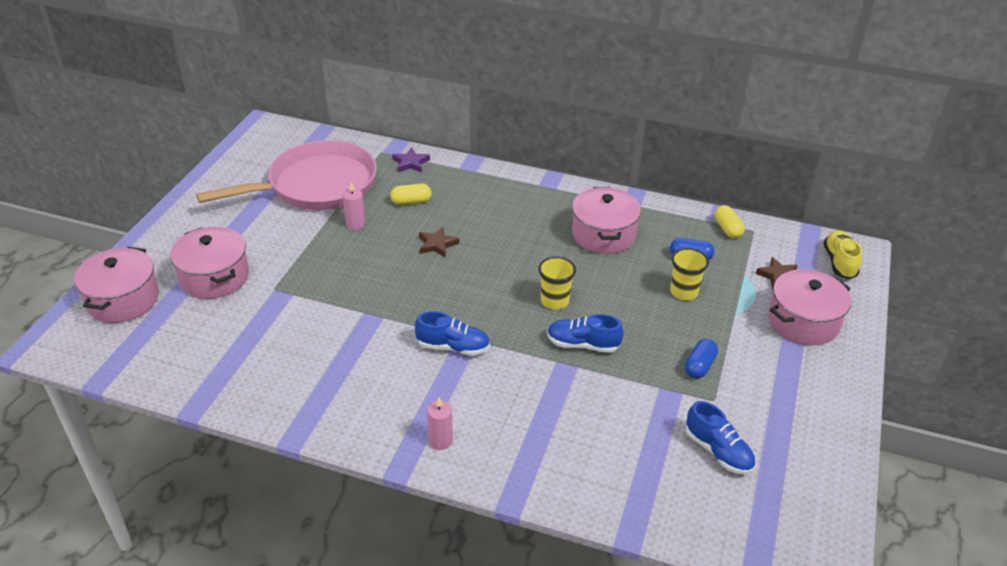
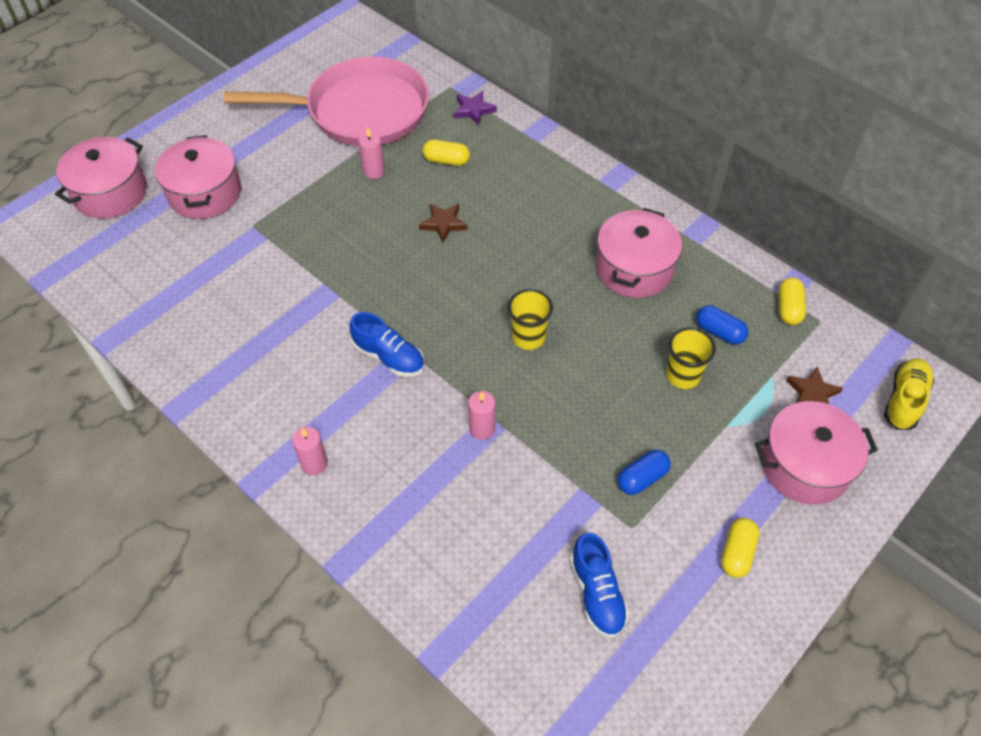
camera: 25 degrees right, 15 degrees up
blue shoe [547,314,624,353] -> none
none -> pink candle [468,391,495,440]
none -> yellow capsule [721,518,759,578]

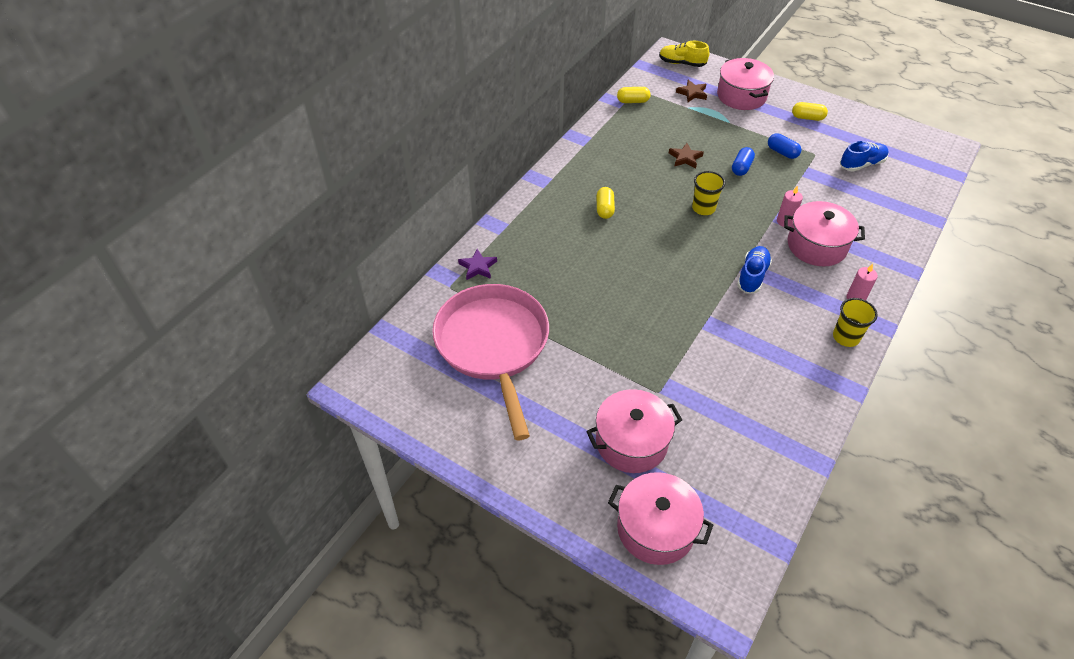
camera: 100 degrees left, 5 degrees down
pink candle [358,127,385,179] -> none
brown star [419,204,468,242] -> brown star moved to [669,143,704,169]
yellow capsule [423,140,470,166] -> yellow capsule moved to [597,187,615,219]
pink pot [596,208,682,298] -> pink pot moved to [784,201,865,266]
yellow cup [666,327,716,389] -> yellow cup moved to [833,298,878,347]
blue capsule [696,305,748,345] -> blue capsule moved to [732,147,755,176]

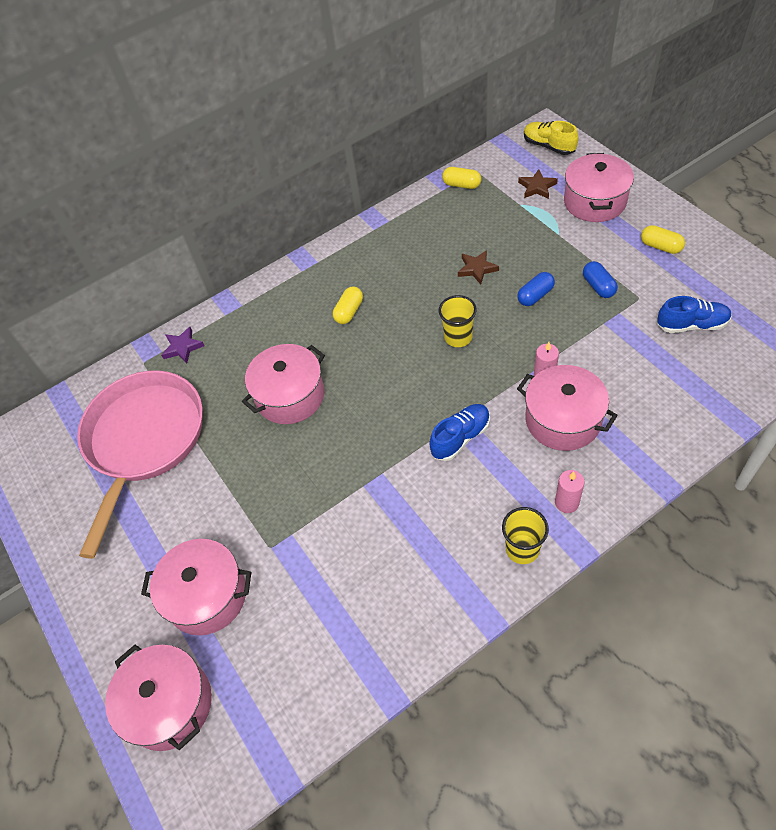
camera: 30 degrees right, 5 degrees up
none -> pink pot [242,344,325,424]

